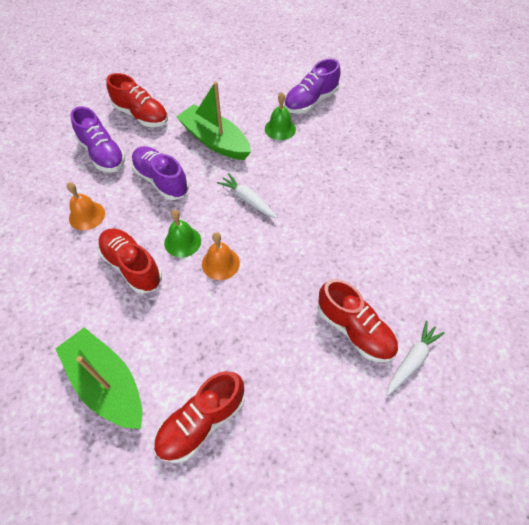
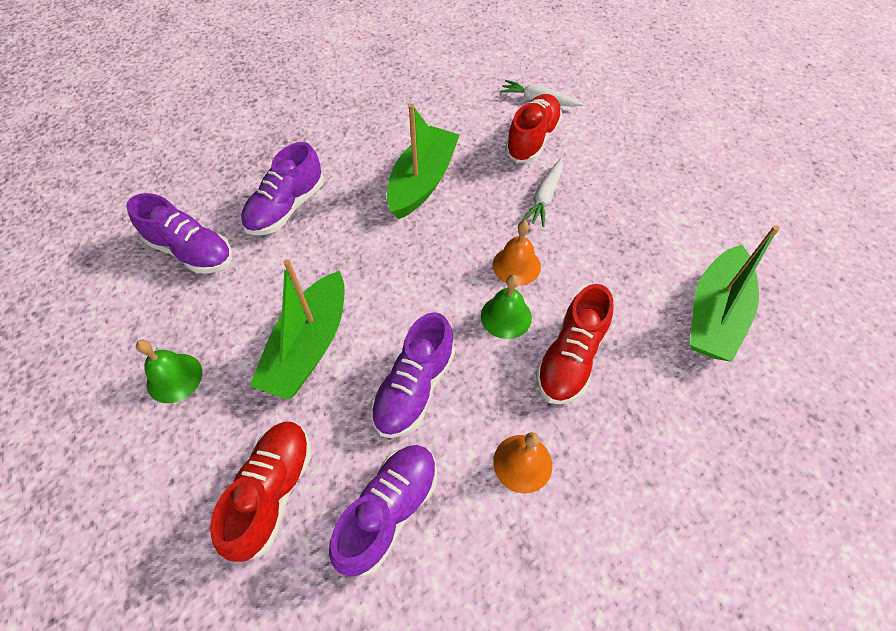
camera: 110 degrees left, 0 degrees up
red shoe [153,371,245,463] -> none
white carrot [217,173,278,218] -> white carrot moved to [522,158,563,227]
green bell [265,92,296,140] -> green bell moved to [136,340,202,403]
none -> purple shoe [241,142,324,235]
none -> green boat [387,104,460,219]

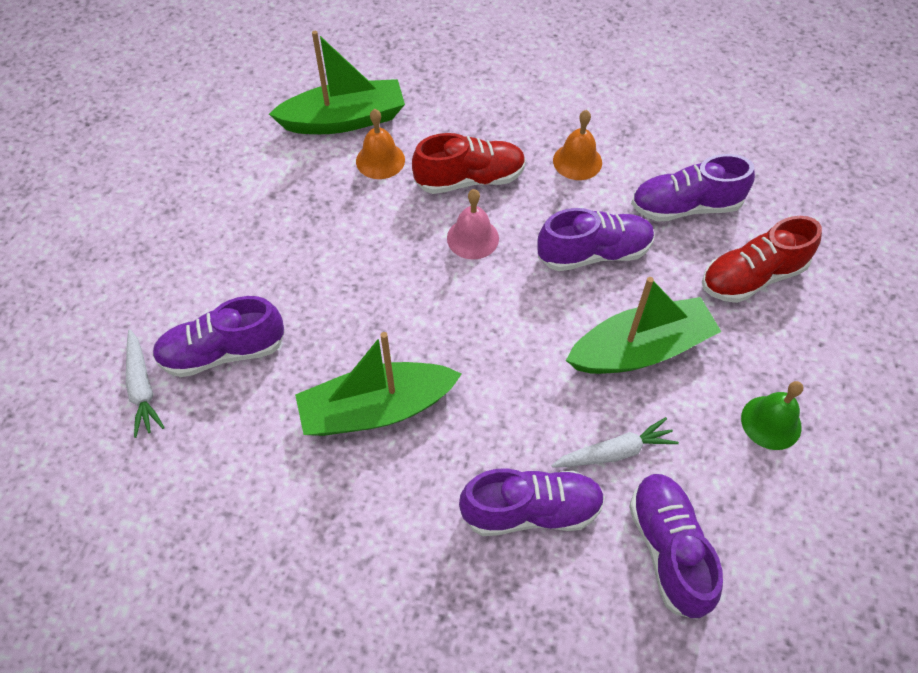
camera: 130 degrees left, 0 degrees up
green bell [481,274,532,339] -> pink bell [447,189,499,259]
orange bell [493,221,541,286] -> orange bell moved to [356,109,405,179]
red shoe [505,94,563,163] -> purple shoe [152,296,285,377]
white carrot [522,158,563,227] -> white carrot moved to [551,417,679,468]

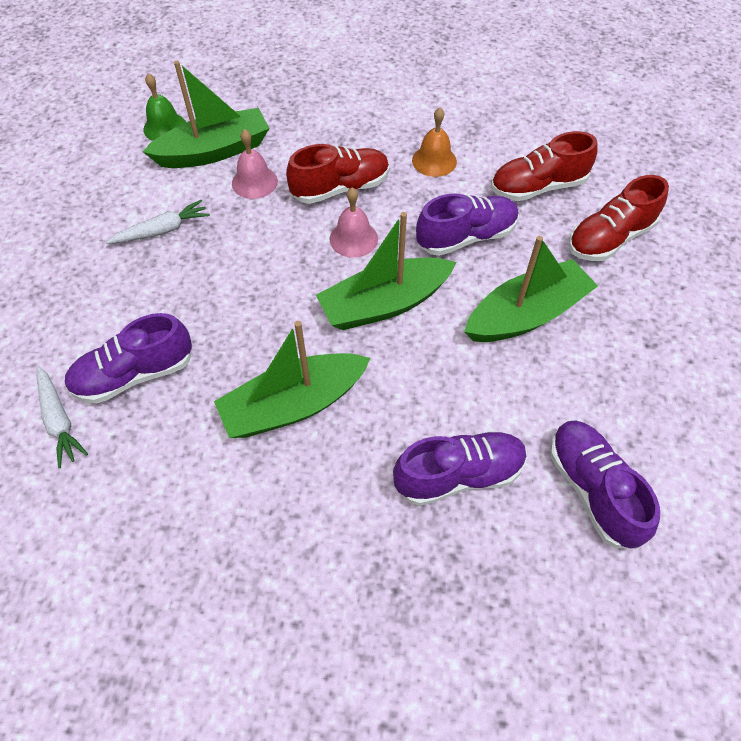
camera: 10 degrees left, 0 degrees up
orange bell [356,109,405,179] -> pink bell [232,129,278,199]
white carrot [551,417,679,468] -> white carrot moved to [106,200,210,244]
purple shoe [631,154,755,222] -> red shoe [491,131,598,201]
green bell [741,381,803,450] -> green bell moved to [143,73,186,141]
none -> green boat [316,212,456,330]

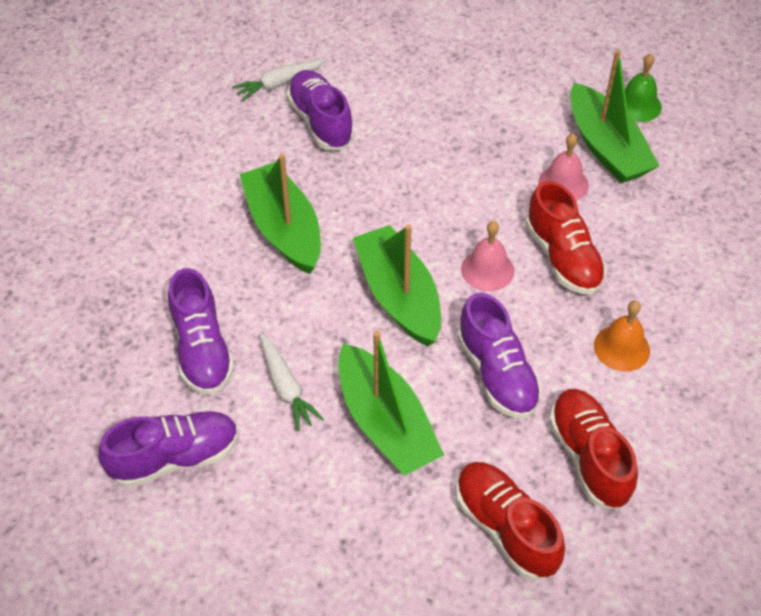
camera: 90 degrees right, 5 degrees down
white carrot [106,200,210,244] -> white carrot moved to [259,333,324,431]

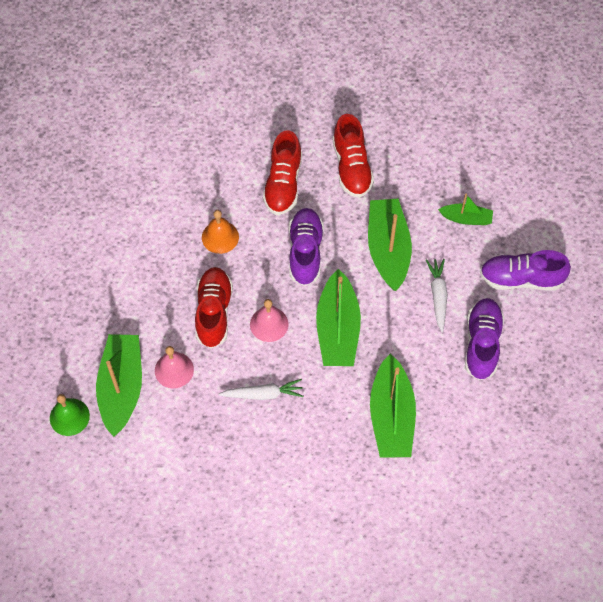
camera: 155 degrees left, 10 degrees up
white carrot [232,59,326,101] -> white carrot moved to [218,379,304,400]
purple shoe [287,70,355,150] -> none
none -> green boat [438,194,493,225]

